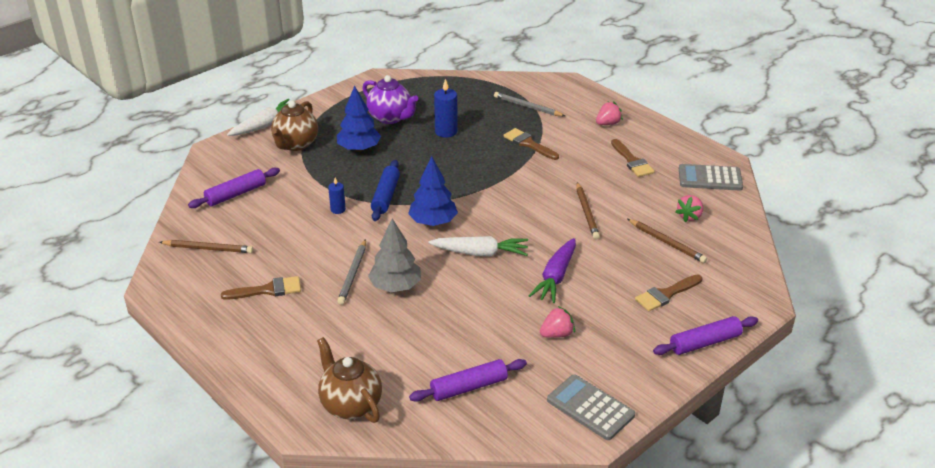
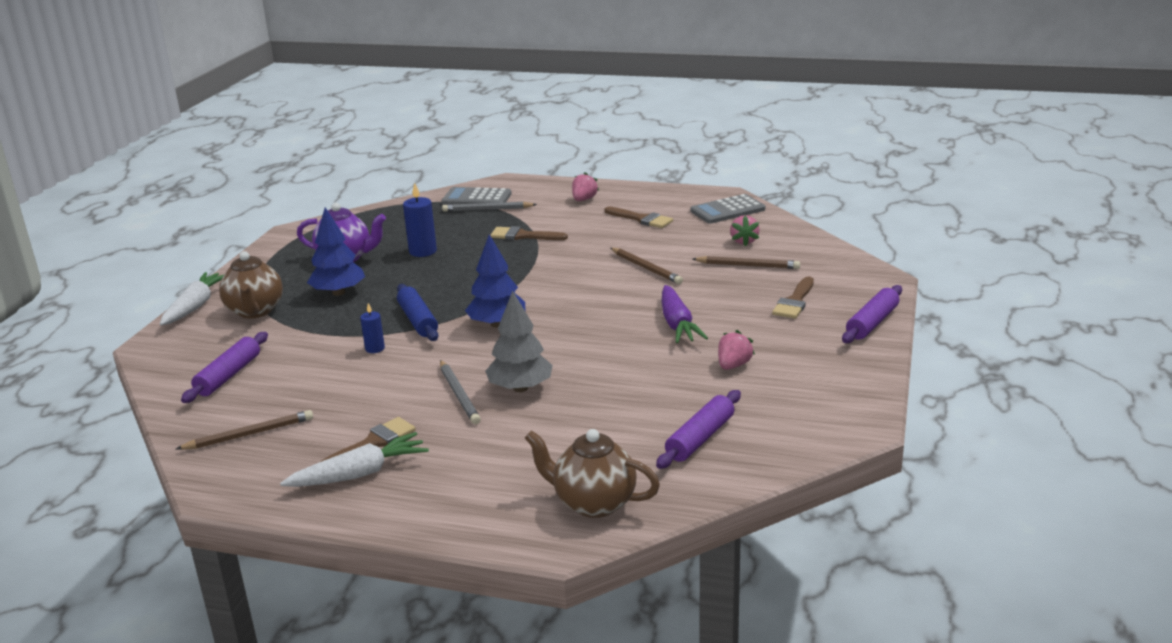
camera: 30 degrees left, 10 degrees down
white carrot [428,236,528,256] -> white carrot moved to [280,432,429,487]
grey calculator [547,375,635,440] -> grey calculator moved to [441,187,511,205]

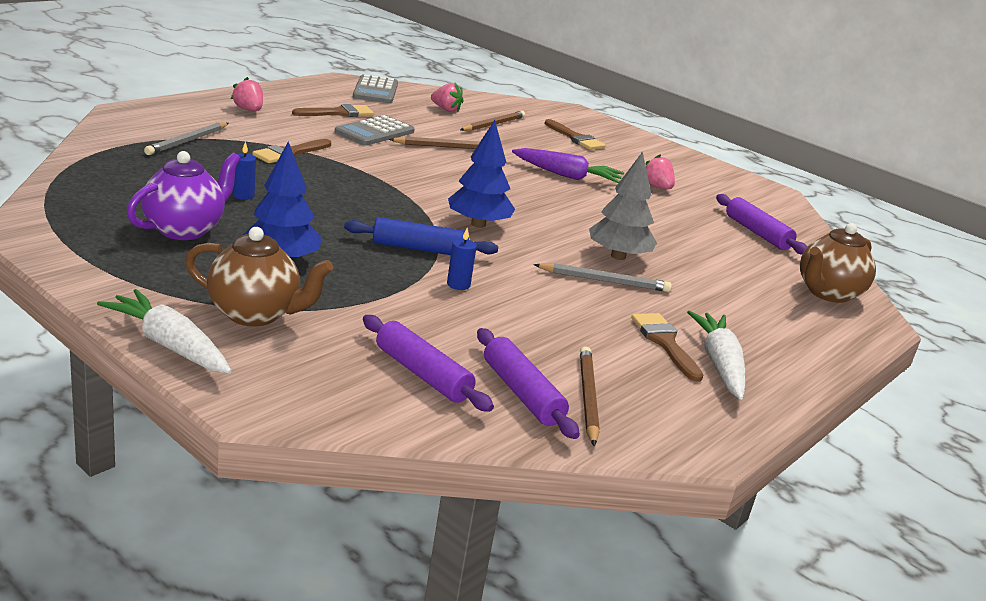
camera: 70 degrees left, 0 degrees up
blue candle [403,183,437,257] -> blue candle [232,141,256,200], size x0.60
grey calculator [441,187,511,205] -> grey calculator moved to [335,115,415,146]
purple rolling pin [842,285,902,343] -> purple rolling pin moved to [477,328,580,439]

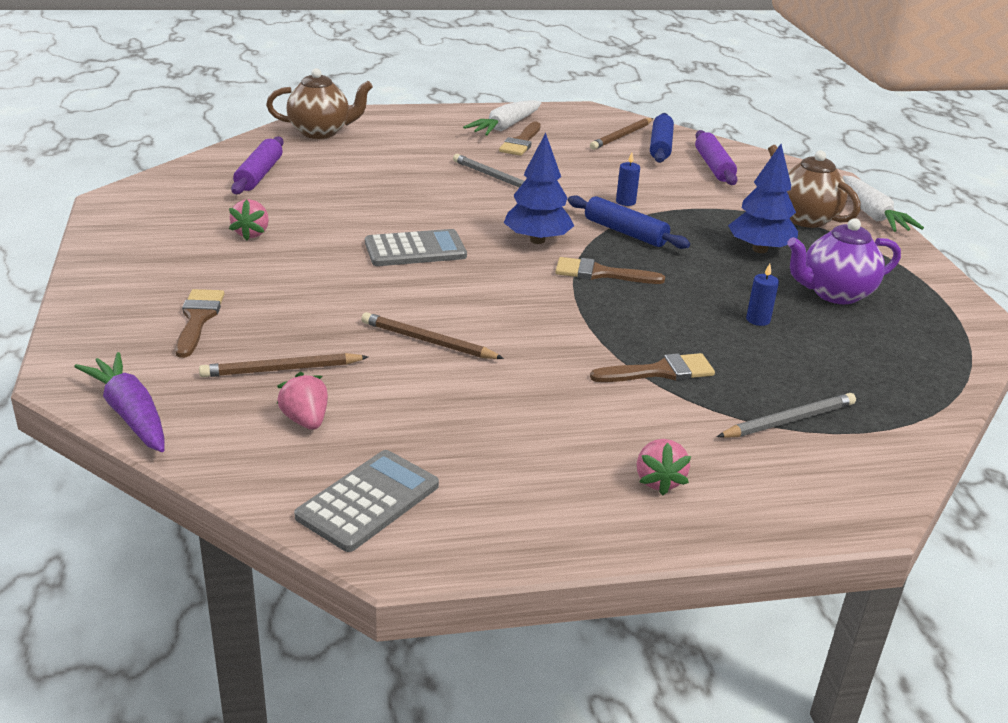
camera: 140 degrees left, 5 degrees up
brown brush [292,104,374,117] -> brown brush moved to [556,257,665,284]
grey calculator [335,115,415,146] -> grey calculator moved to [365,229,467,266]
purple rolling pin [477,328,580,439] -> blue rolling pin [650,113,674,163]
purple carrot [512,148,624,183] -> purple carrot moved to [74,352,165,452]
grey tree [589,152,657,260] -> none

